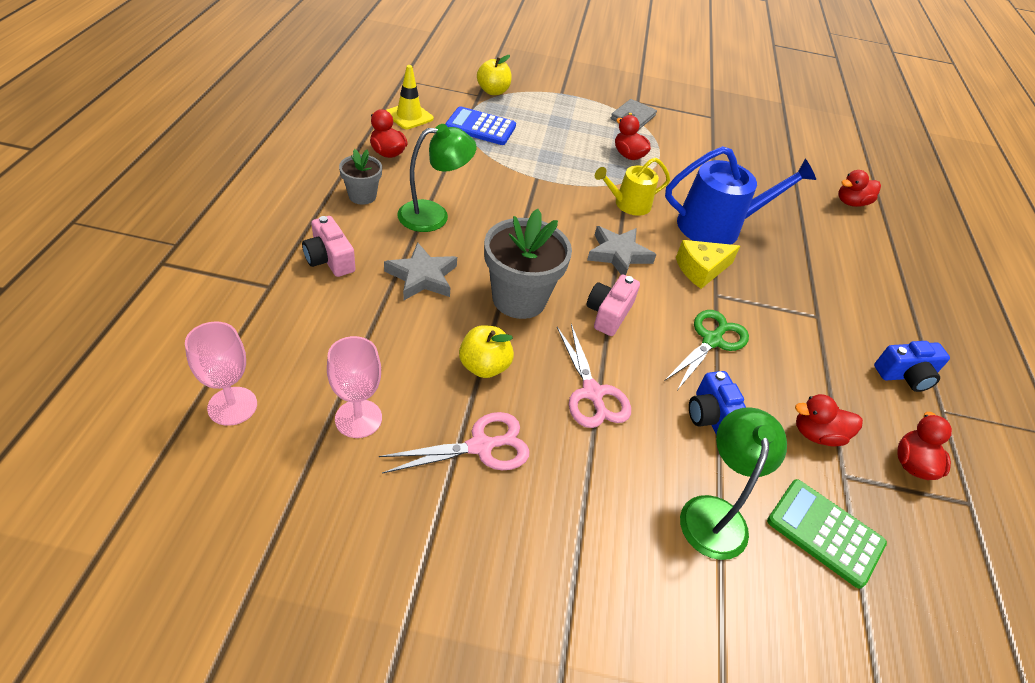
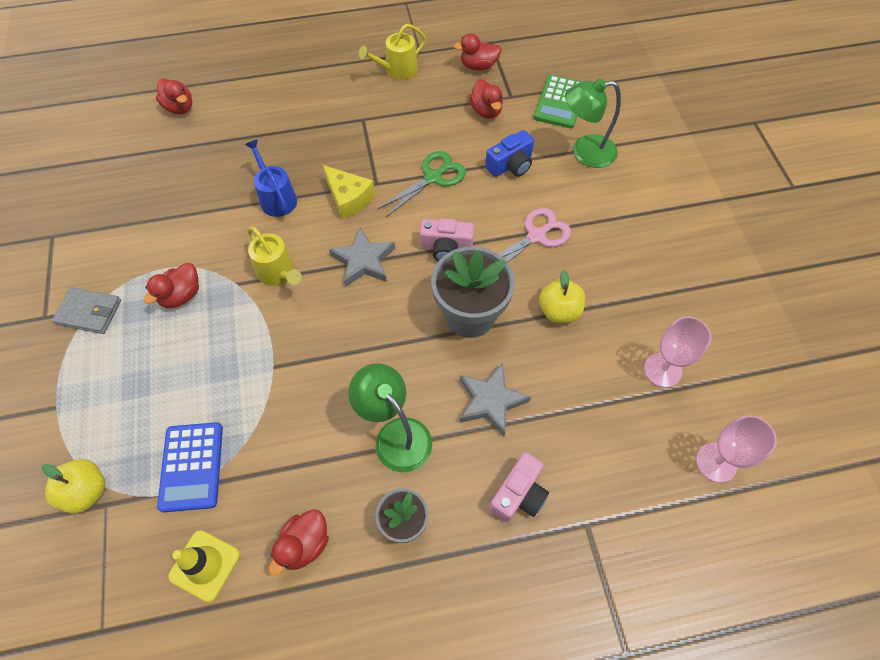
camera: 105 degrees left, 15 degrees up
pink scissors [379,412,530,474] -> none
green scissors [664,310,749,389] -> green scissors turned 120 degrees clockwise [378,151,466,217]
blue watering can [665,146,816,245] -> blue watering can [245,139,297,217], size x0.59
blue camera [874,341,950,392] -> yellow watering can [359,24,426,79]

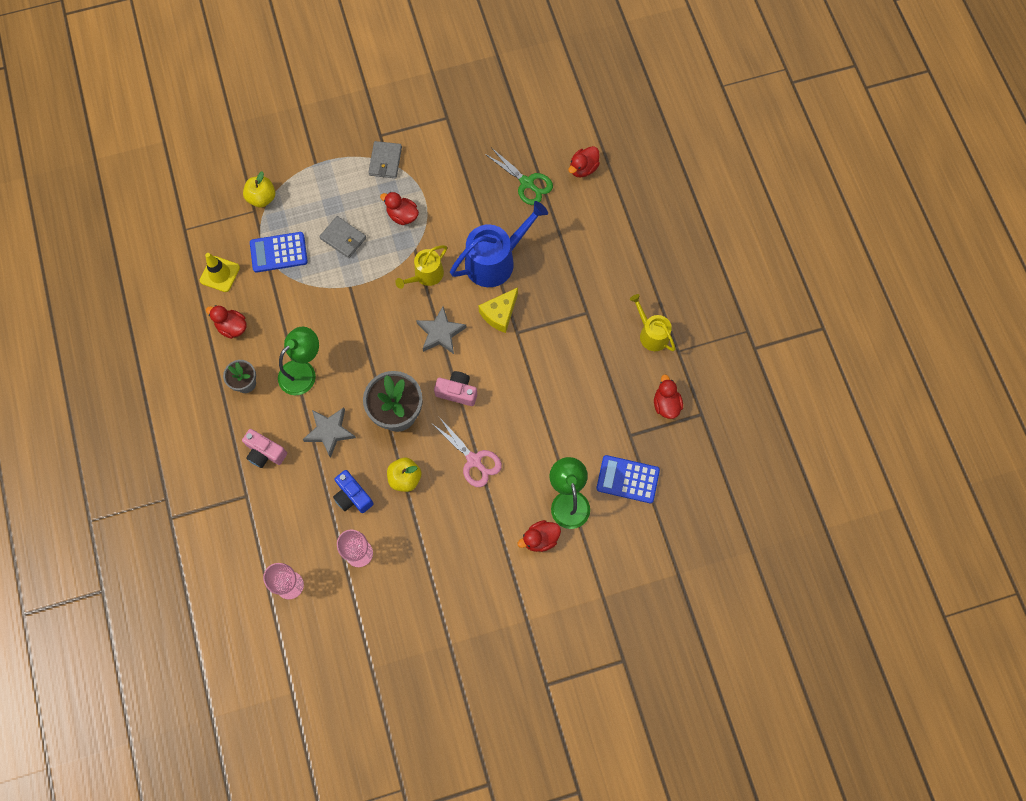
camera: 85 degrees right, 10 degrees up
blue watering can [245,139,297,217] -> blue watering can [450,201,548,287], size x1.69
green scissors [378,151,466,217] -> green scissors moved to [485,148,553,205]
pink camera [420,218,474,261] -> pink camera turned 105 degrees clockwise [434,371,477,406]
red duck [469,79,503,119] -> red duck moved to [518,520,561,552]
blue camera [485,130,534,177] -> blue camera moved to [333,470,374,513]
green calculator [534,75,582,128] -> blue calculator [596,455,660,503]
none -> grey wallet [319,216,366,258]

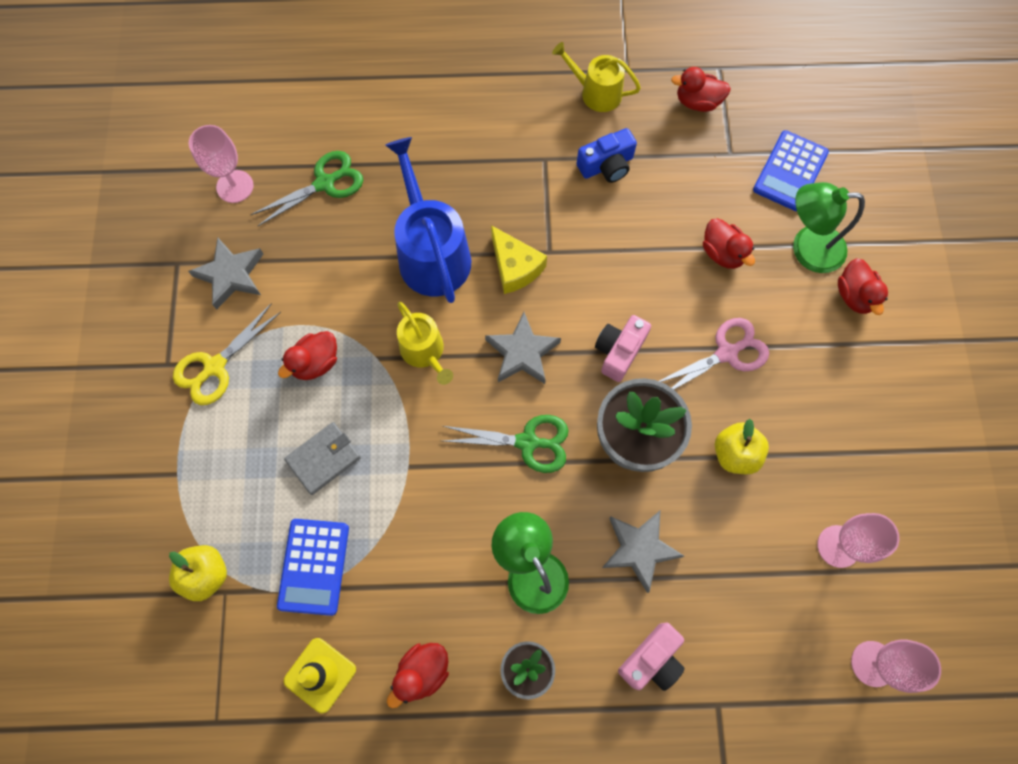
camera: 75 degrees left, 0 degrees up
blue camera [333,470,374,513] -> blue camera moved to [576,128,637,183]
grey wallet [368,141,402,178] -> yellow scissors [173,303,281,405]
red duck [568,146,600,178] -> red duck moved to [703,218,755,269]
yellow watering can [630,294,675,351] -> yellow watering can turned 45 degrees clockwise [552,42,641,112]
none -> grey star [188,238,263,309]
none -> pink goblet [189,125,253,203]
none -> green scissors [443,415,569,473]

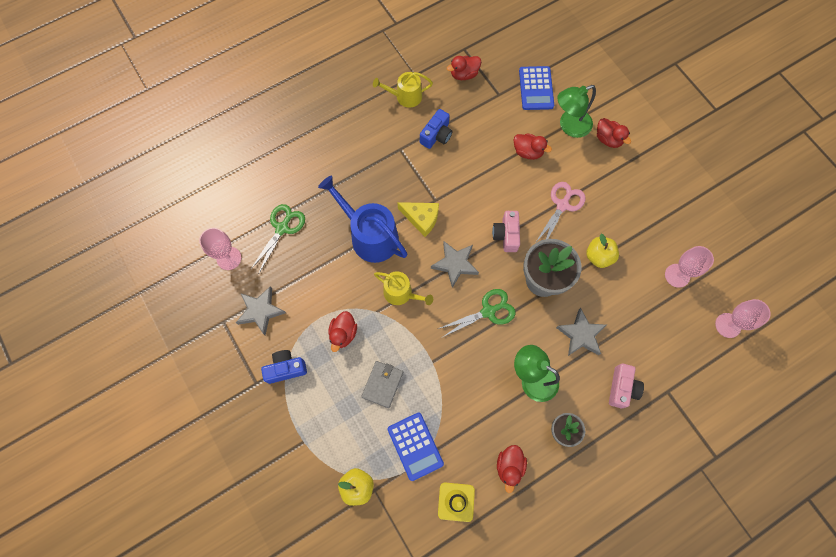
camera: 30 degrees left, 0 degrees up
yellow scissors [173,303,281,405] -> blue camera [261,350,307,384]

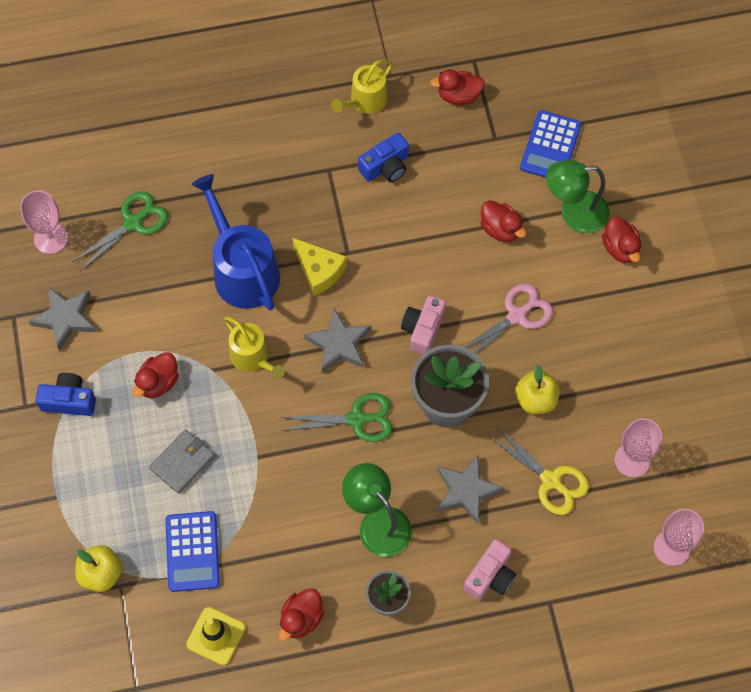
camera: 20 degrees right, 5 degrees down
yellow watering can [373,72,433,108] -> yellow watering can turned 60 degrees counterclockwise [331,59,393,114]
none -> yellow scissors [488,426,589,515]

